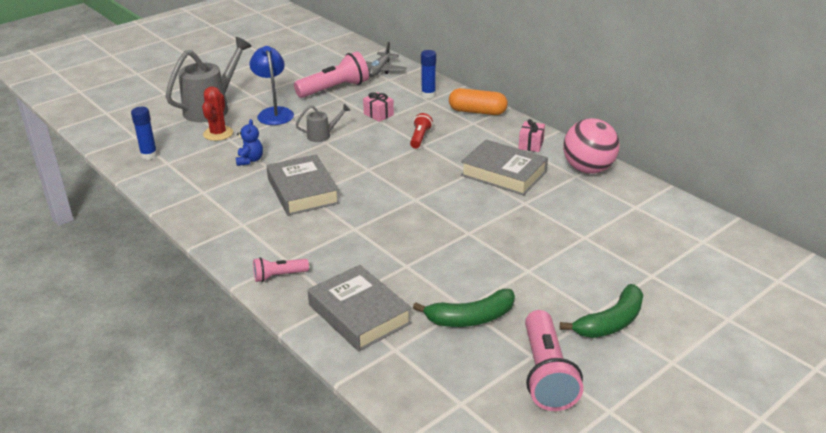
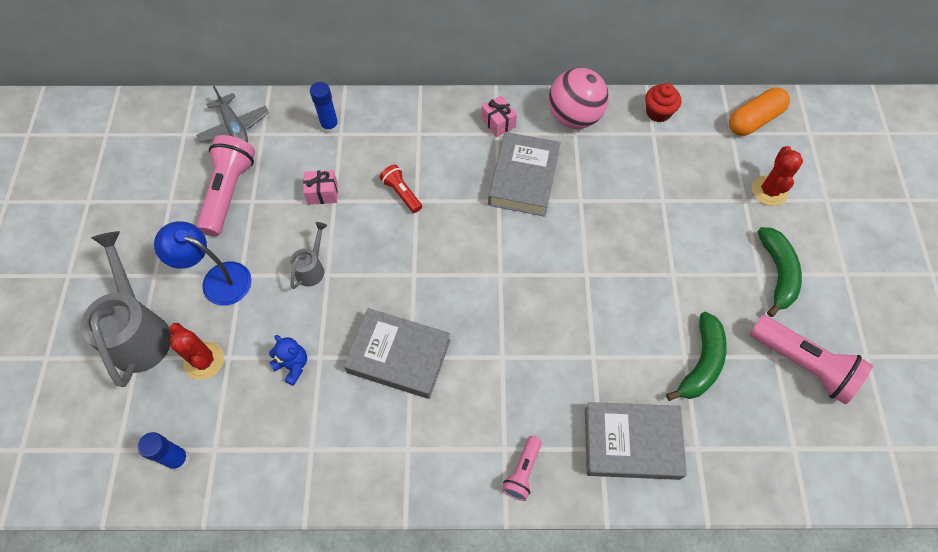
camera: 50 degrees left, 30 degrees up
orange capsule [449,88,508,115] -> orange capsule moved to [729,88,790,136]
grey book [461,140,548,196] -> grey book turned 60 degrees counterclockwise [488,132,561,217]
none -> red cupcake [645,83,681,122]
none -> red cactus [752,146,803,206]

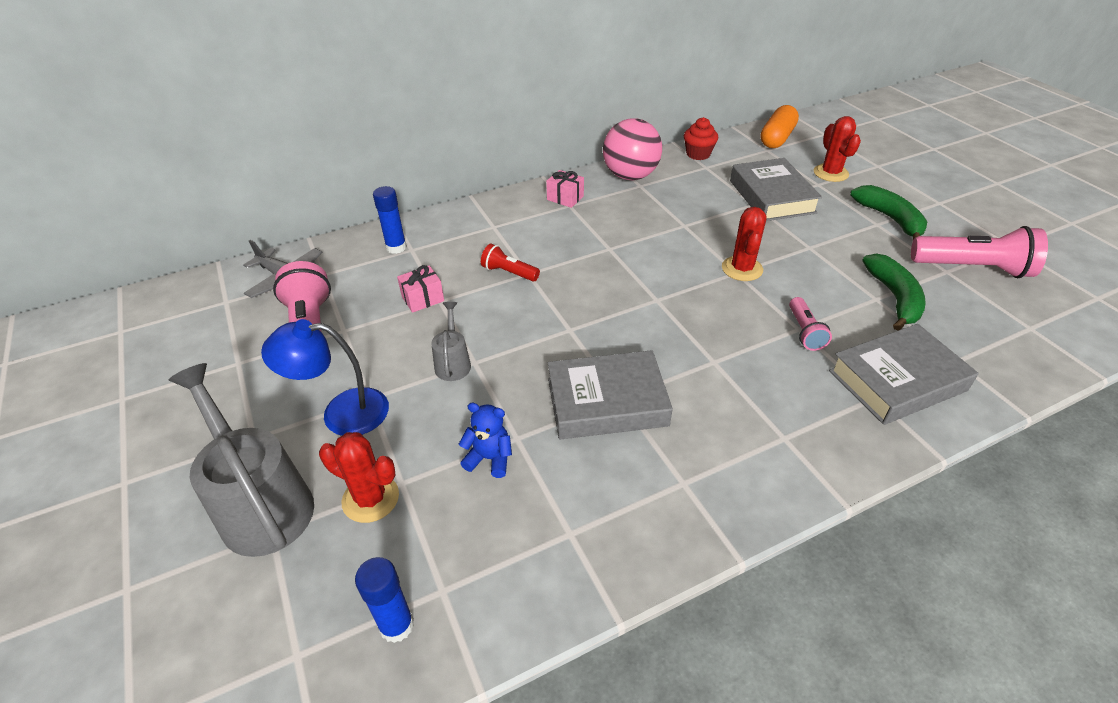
camera: 25 degrees left, 20 degrees down
grey book [488,132,561,217] -> grey book moved to [730,158,822,221]
pink flashlight [502,436,542,501] -> pink flashlight moved to [789,297,832,351]
none -> red cactus [722,207,766,281]

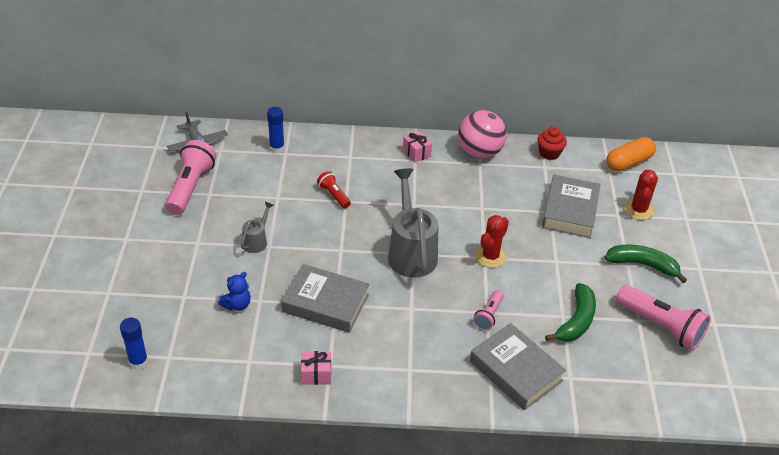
camera: 25 degrees right, 0 degrees up
grey watering can [169,363,314,557] -> grey watering can moved to [388,168,438,278]
blue lamp [261,319,389,436] -> none
red cactus [319,432,399,523] -> none
pink gift [397,265,444,313] -> pink gift moved to [301,351,331,385]
blue teddy bear [459,403,512,478] -> blue teddy bear turned 90 degrees clockwise [218,272,251,311]
grey book [829,324,978,425] -> grey book turned 45 degrees clockwise [470,323,566,410]
green banana [850,185,927,240] -> green banana turned 75 degrees counterclockwise [605,245,687,283]

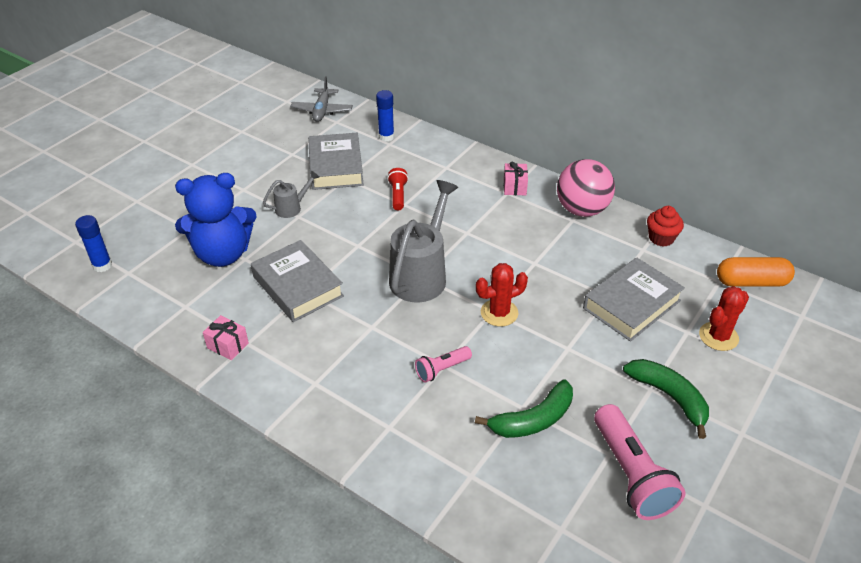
camera: 35 degrees right, 0 degrees up
pink flashlight [165,140,216,215] -> none
blue teddy bear [218,272,251,311] -> blue teddy bear [175,173,256,267], size x2.21
grey book [470,323,566,410] -> grey book moved to [308,133,364,190]

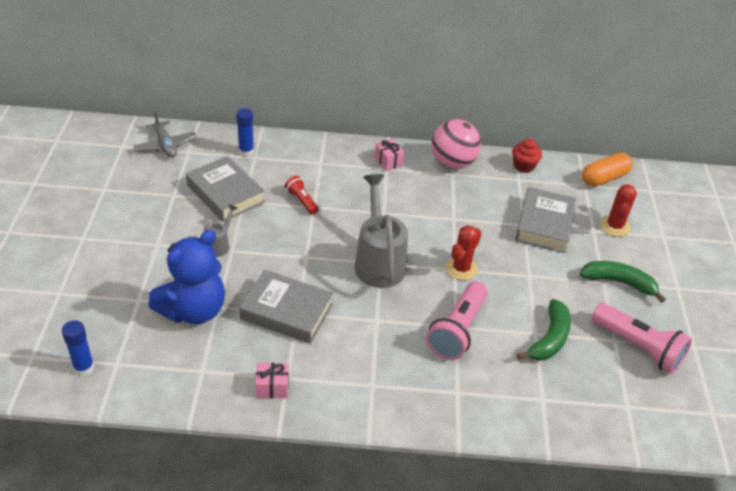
camera: 35 degrees left, 0 degrees up
pink flashlight [415,346,472,383] -> pink flashlight [426,281,488,360], size x1.88

